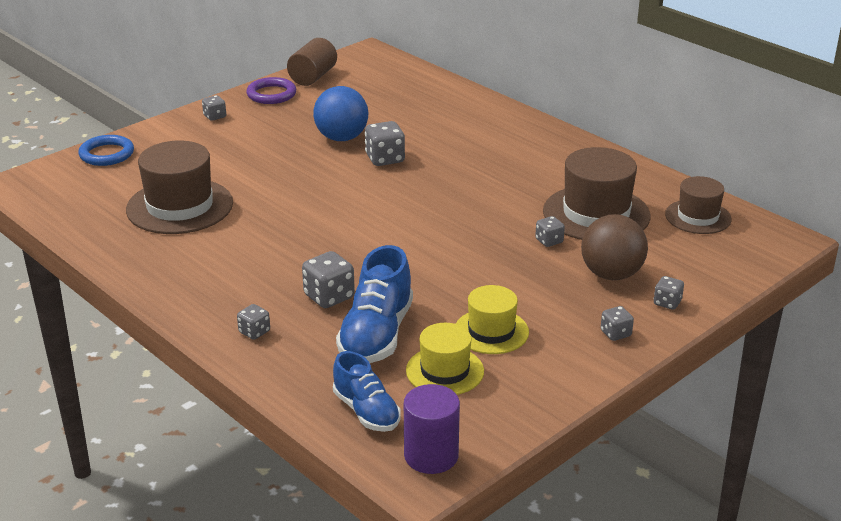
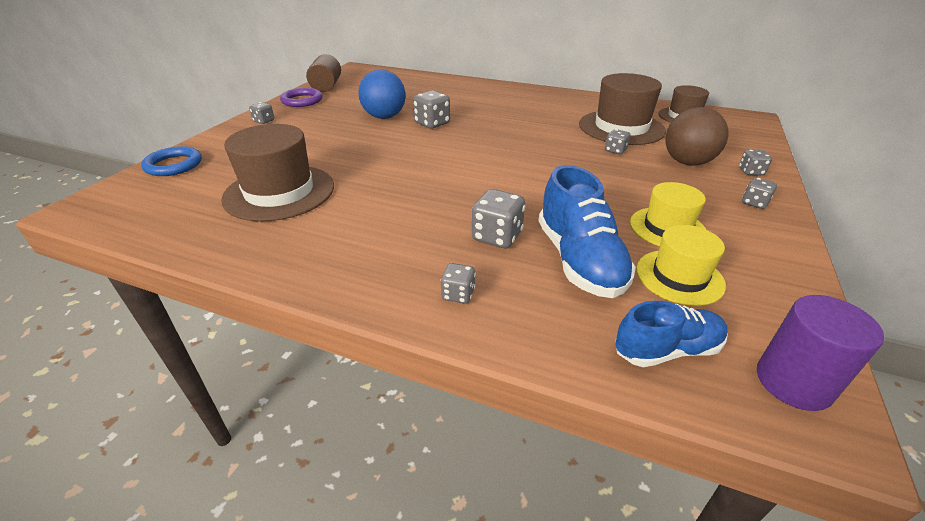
camera: 25 degrees left, 5 degrees up
blue shoe [333,351,401,432] -> blue shoe turned 45 degrees counterclockwise [615,301,728,367]

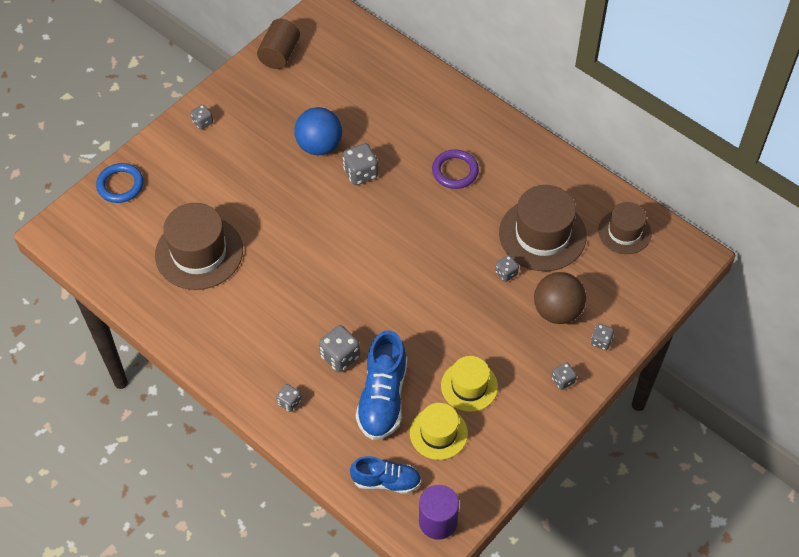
camera: 20 degrees right, 20 degrees up
purple ring [280,88,323,107] -> purple ring moved to [432,149,479,189]

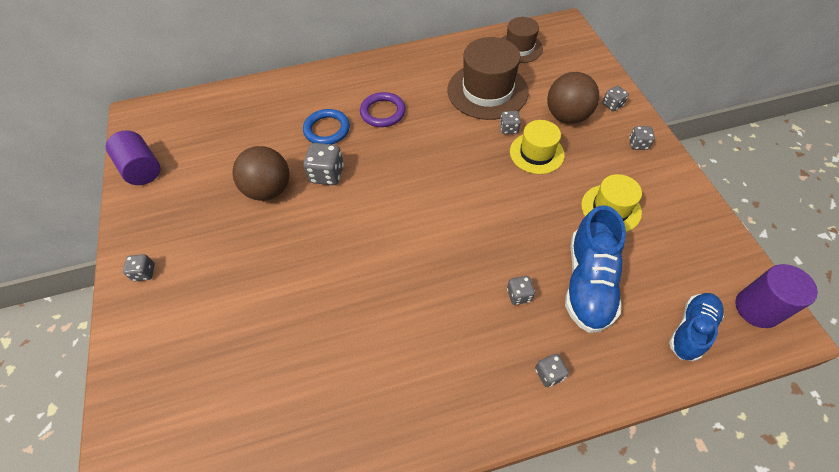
camera: 55 degrees left, 0 degrees up
blue ring [96,163,143,203] -> blue ring moved to [303,109,350,144]
brown hat [155,203,243,290] -> none
brown cylinder [257,19,300,69] -> purple cylinder [106,130,160,185]
blue ball [294,107,342,155] -> brown ball [232,146,289,201]
grey dice [319,325,360,372] -> grey dice [507,276,535,305], size x0.59
blue shoe [356,330,407,440] -> blue shoe turned 60 degrees clockwise [565,205,626,333]
yellow hat [410,403,468,460] -> yellow hat moved to [510,120,565,174]

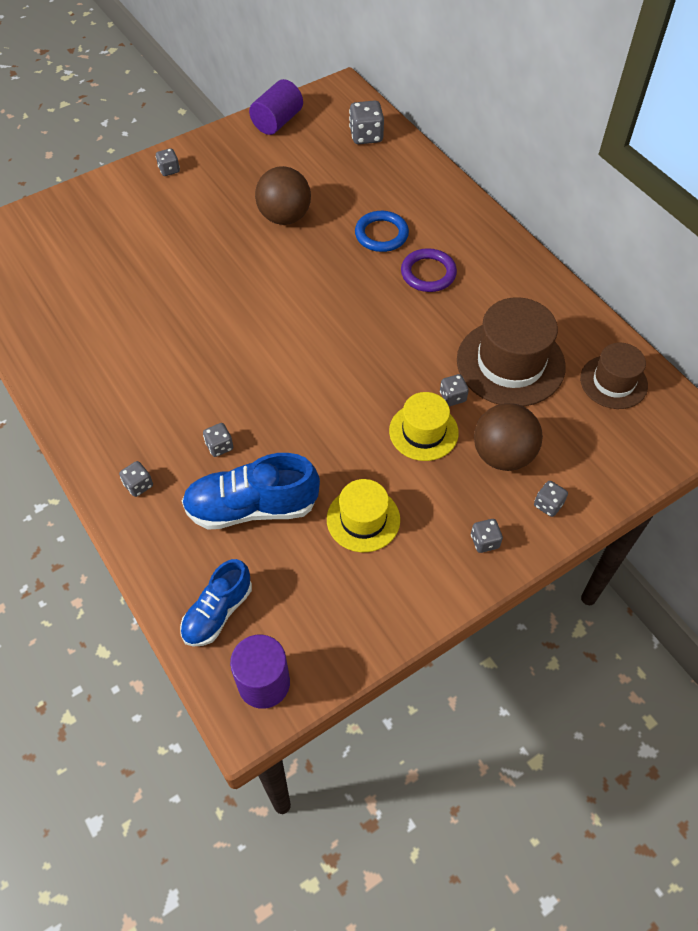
camera: 70 degrees right, 0 degrees up
grey dice [303,143,344,185] -> grey dice moved to [349,100,384,144]
blue shoe [669,293,724,361] -> blue shoe turned 105 degrees clockwise [180,559,252,646]

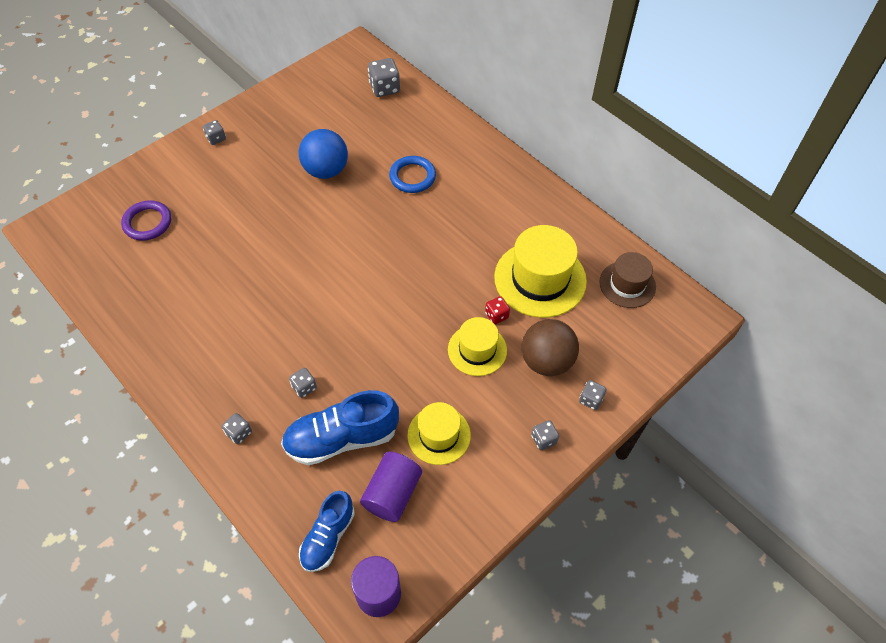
camera: 10 degrees left, 0 degrees up
purple cylinder [249,79,303,135] -> purple cylinder moved to [360,452,422,522]
brown ball [255,166,311,225] -> blue ball [299,129,348,179]
purple ring [401,248,457,292] -> purple ring moved to [121,200,171,241]
grey dice [440,374,469,406] -> red dice [485,296,510,324]
brown hat [457,297,566,407] -> yellow hat [494,225,587,318]

